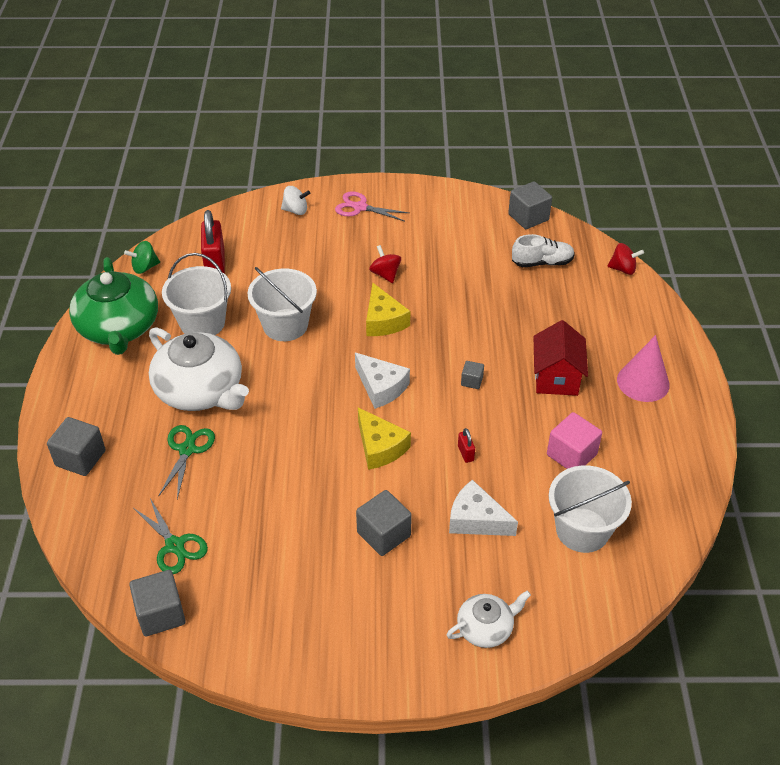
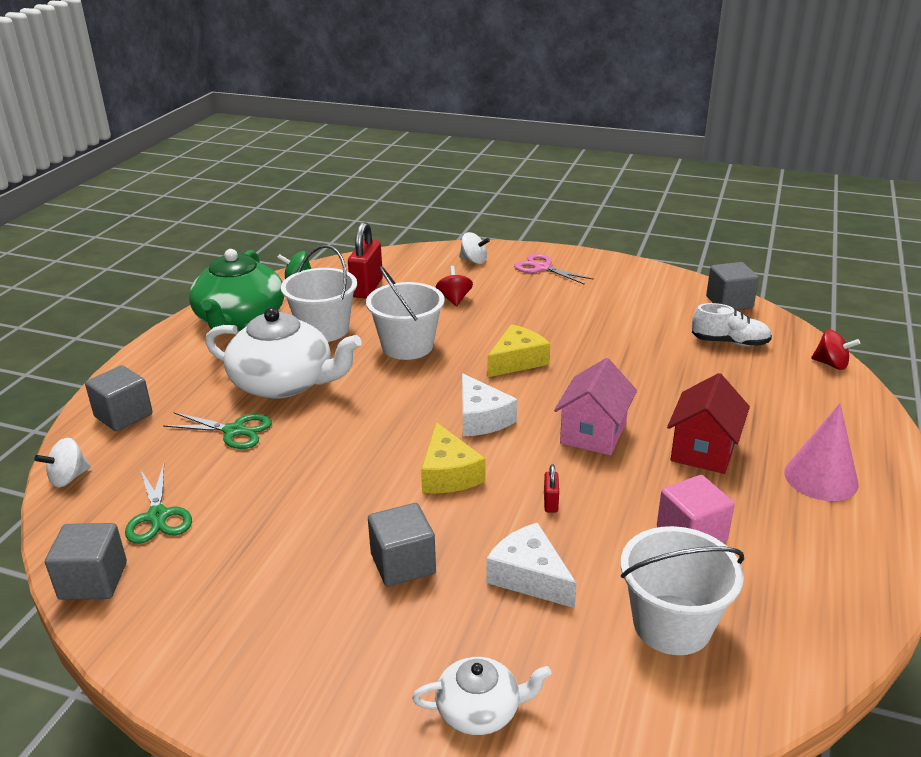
camera: 20 degrees right, 15 degrees down
white teapot [149,327,249,411] -> white teapot turned 45 degrees counterclockwise [205,307,362,399]
green scissors [158,425,215,499] -> green scissors turned 75 degrees clockwise [163,412,272,449]
yellow cheese [366,283,410,336] -> yellow cheese turned 135 degrees counterclockwise [487,324,550,377]
red spinning top [369,245,401,283] -> red spinning top moved to [436,266,473,307]
grey cube [461,361,484,389] -> pink house [554,358,637,455]
none -> white spinning top [34,438,91,487]

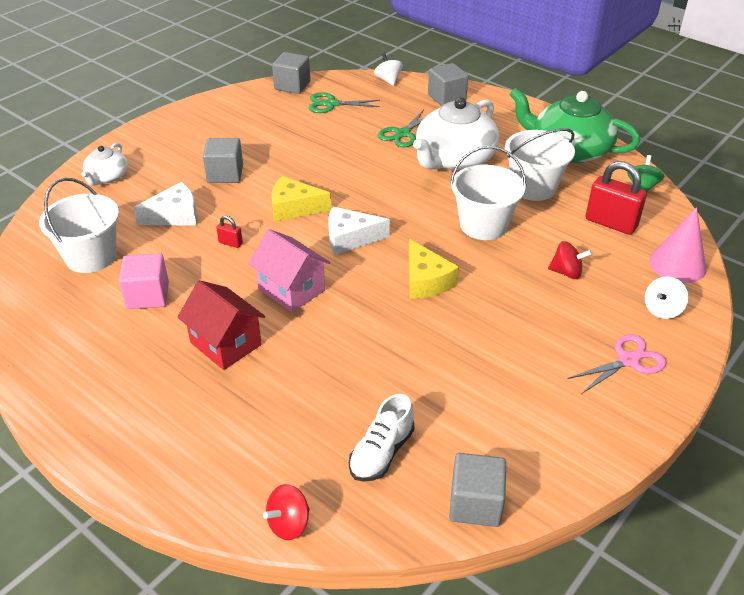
camera: 110 degrees right, 10 degrees up
pink cone [784,403,859,501] -> pink cone moved to [649,207,707,283]

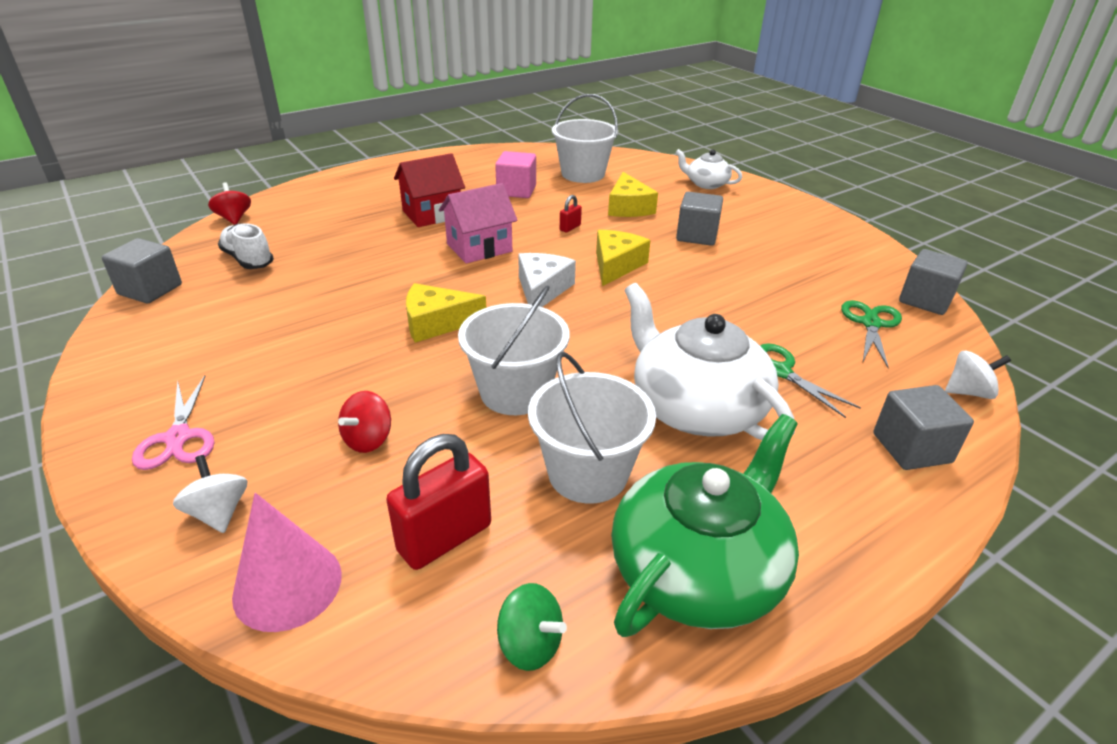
camera: 105 degrees right, 5 degrees down
white cheese [133,182,198,226] -> yellow cheese [608,172,658,217]

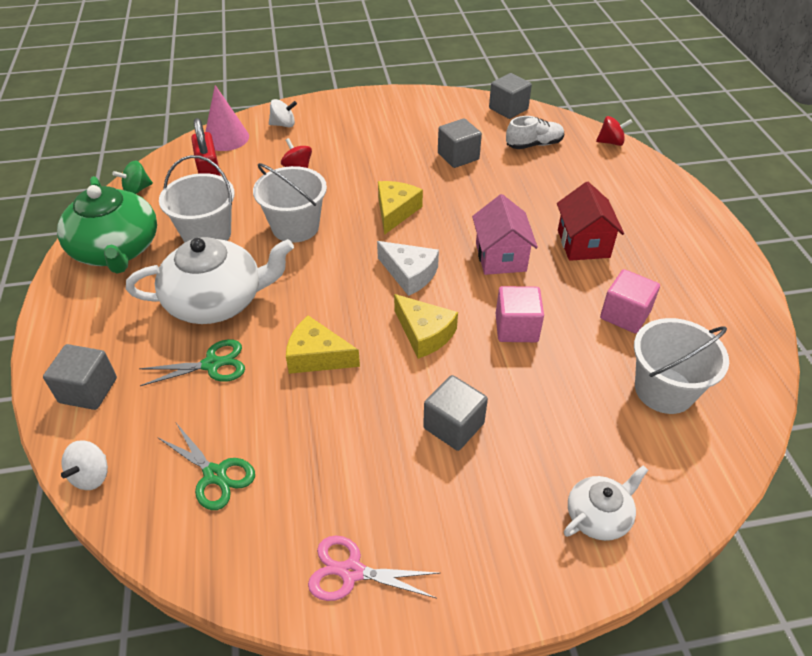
camera: 115 degrees right, 10 degrees up
pink scissors [132,376,214,470] -> pink scissors moved to [308,535,440,601]
red padlock [560,195,582,233] -> pink cube [496,286,544,342]
yellow cheese [608,172,658,217] -> yellow cheese moved to [286,316,360,374]
grey cube [899,249,968,315] -> grey cube moved to [438,119,482,168]

